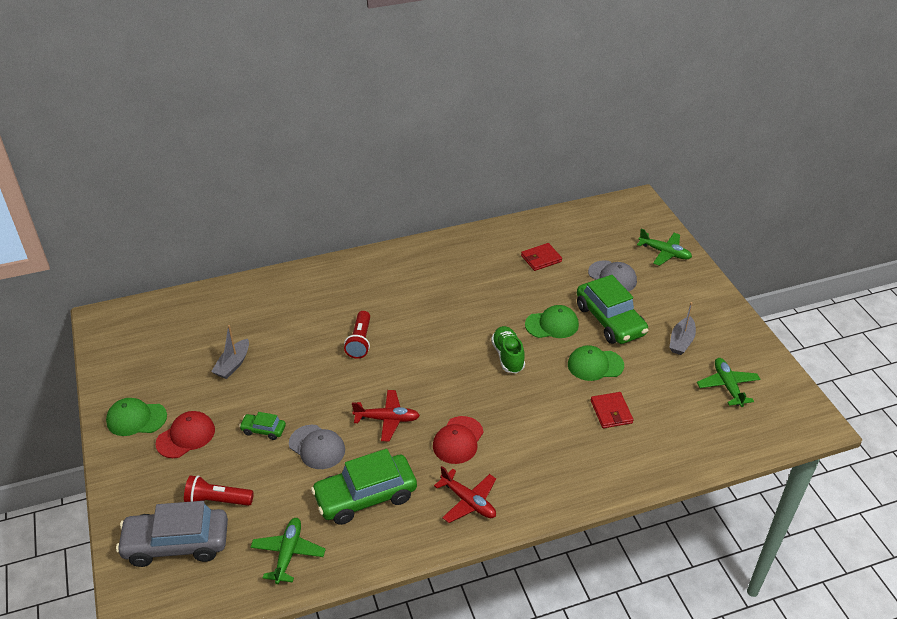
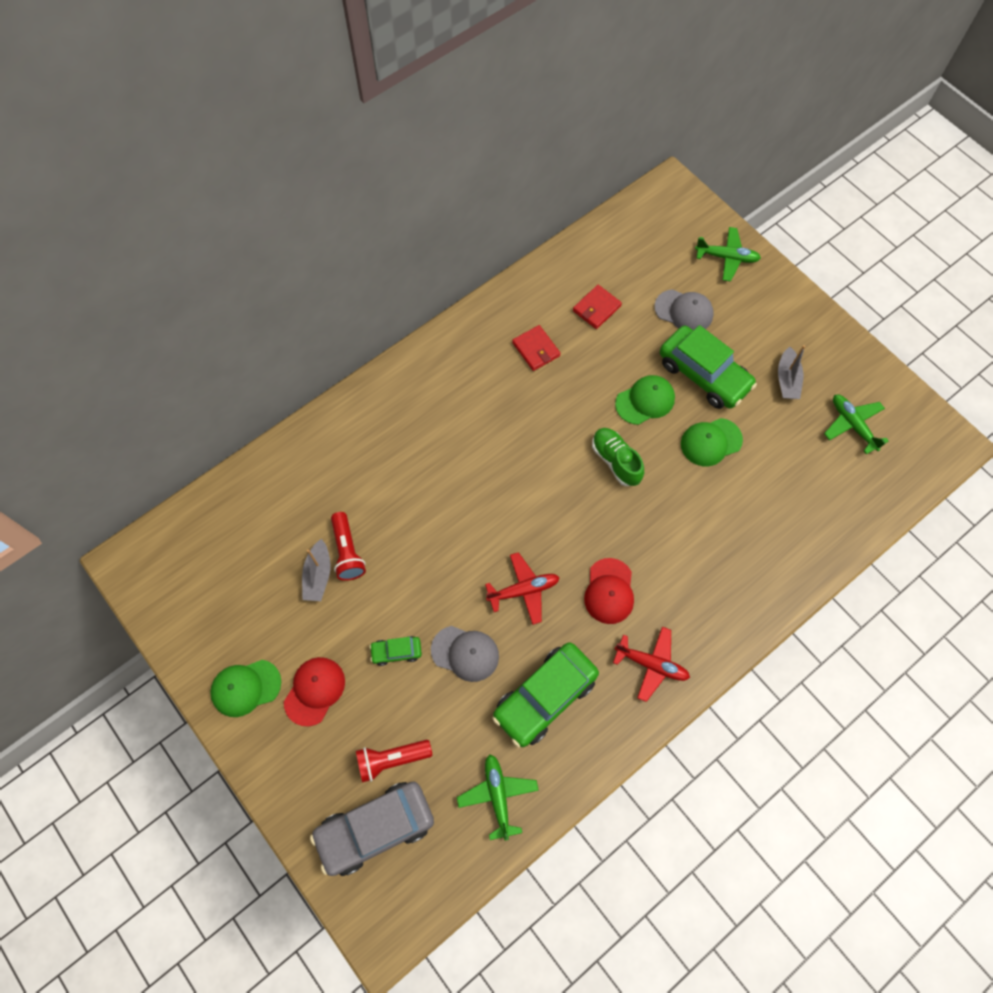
camera: 20 degrees left, 25 degrees up
red flashlight [344,311,370,359] -> red flashlight moved to [331,512,366,581]
red wallet [591,392,633,428] -> red wallet moved to [512,325,561,371]

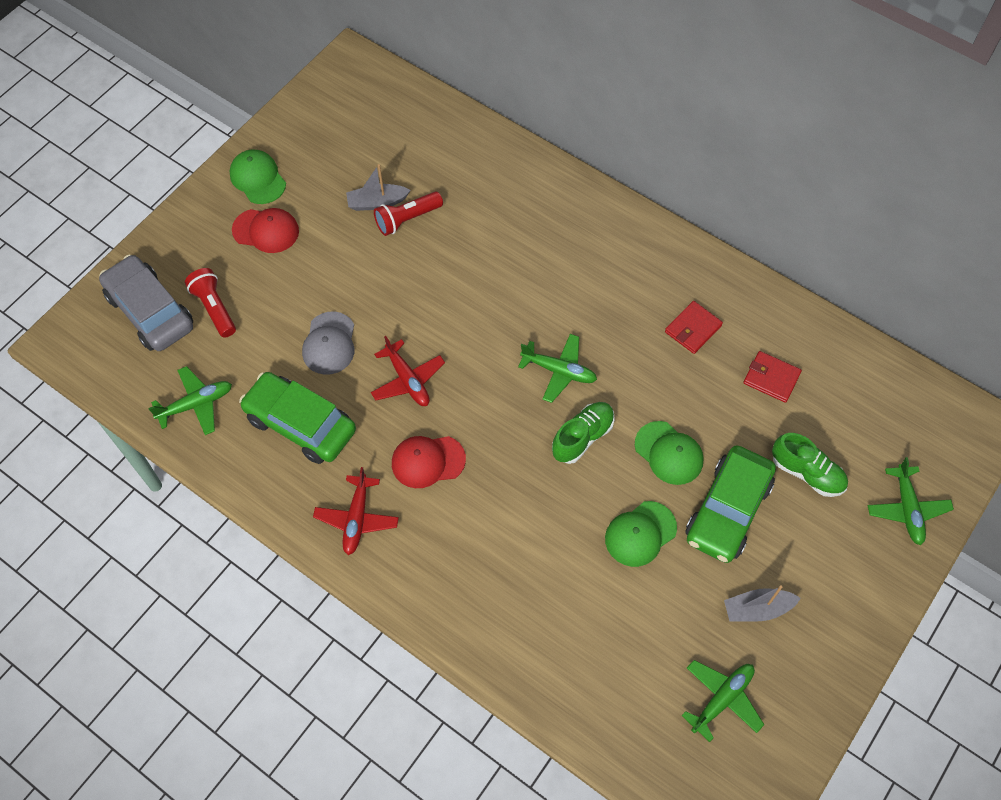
camera: 75 degrees right, 5 degrees down
green car [369,636,422,666] -> none
grey cap [654,289,714,330] -> green shoe [772,433,848,497]
green cap [681,418,743,466] -> green cap turned 90 degrees counterclockwise [605,501,677,567]
none -> green plane [518,334,597,403]

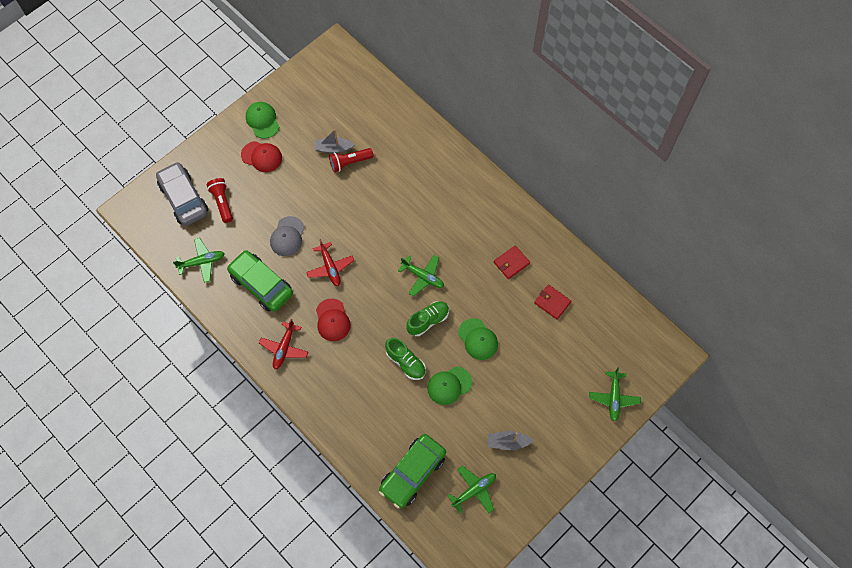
camera: 10 degrees right, 5 degrees up
red cap [392,436,466,488] -> red cap turned 105 degrees counterclockwise [316,298,351,341]
green car [686,445,776,563] -> green car moved to [379,434,446,508]
green shoe [772,433,848,497] -> green shoe moved to [385,338,426,380]

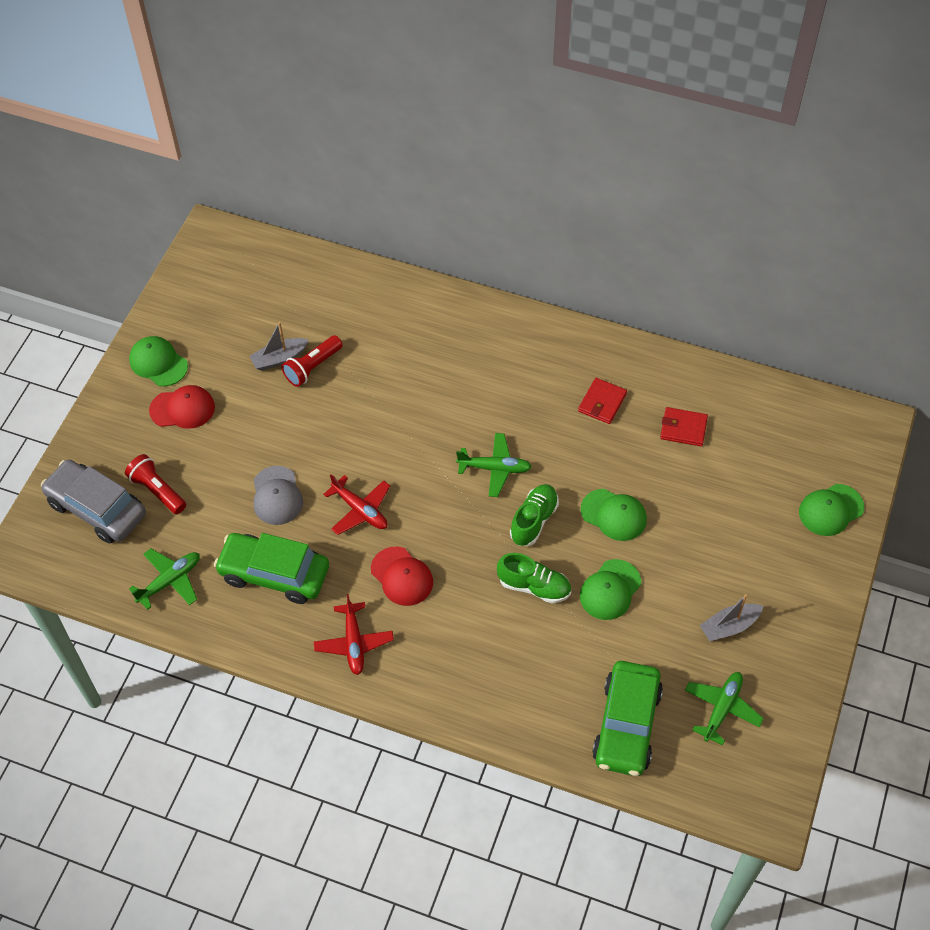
camera: 25 degrees left, 10 degrees down
green plane [589,367,641,421] -> green cap [799,484,864,536]

